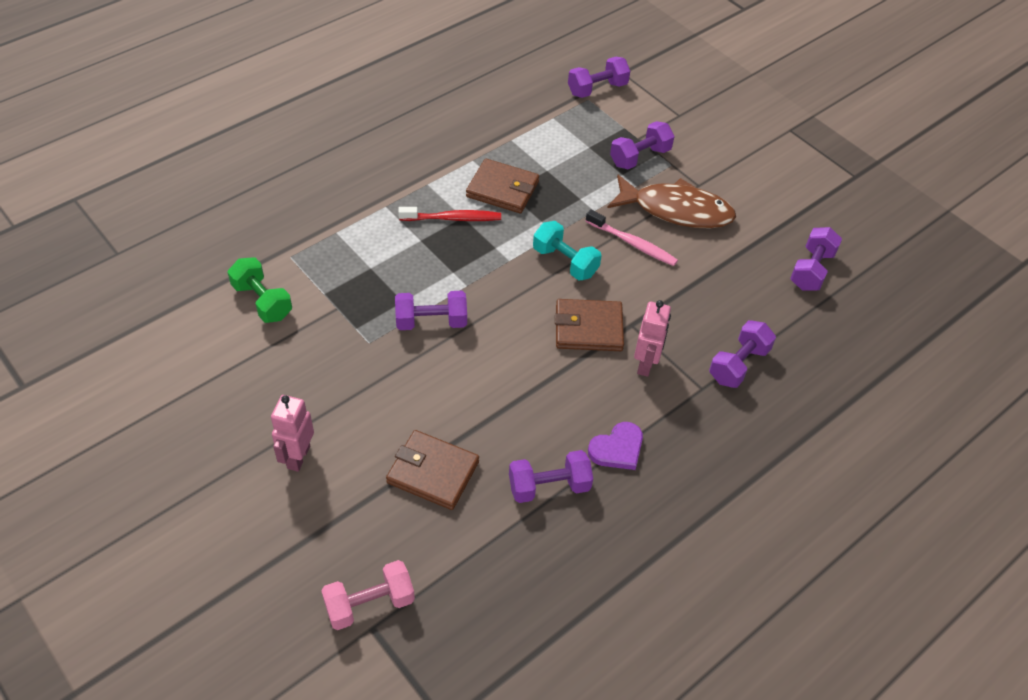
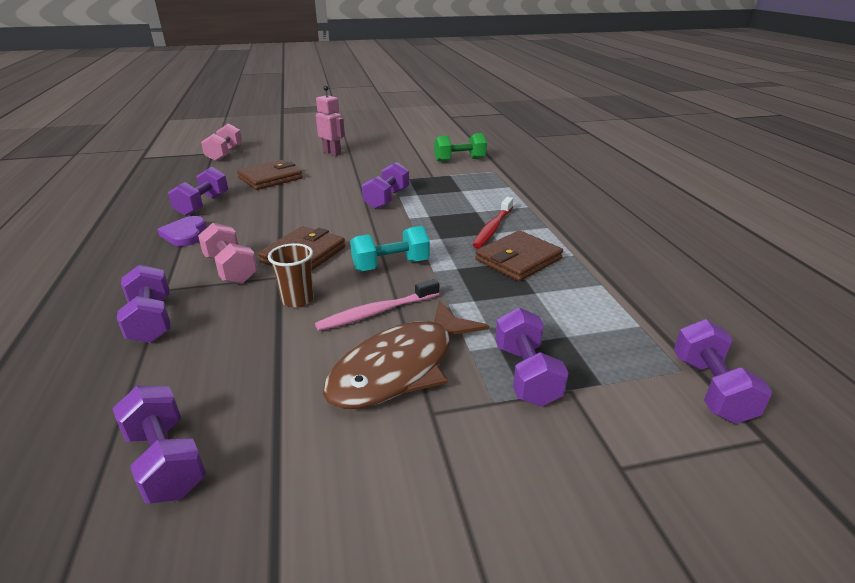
camera: 120 degrees right, 20 degrees down
pink robot [634,300,671,377] -> pink dumbbell [198,223,258,284]
none -> brown cup [268,243,314,307]

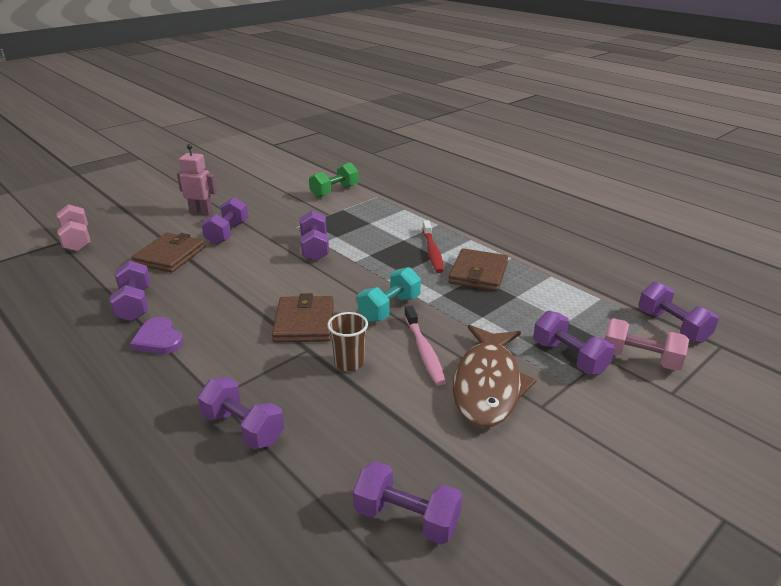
camera: 30 degrees left, 0 degrees up
pink dumbbell [198,223,258,284] -> pink dumbbell moved to [604,318,689,371]
pink toothbrush [315,279,439,331] -> pink toothbrush turned 45 degrees counterclockwise [404,306,446,386]
none -> purple dumbbell [201,197,249,245]

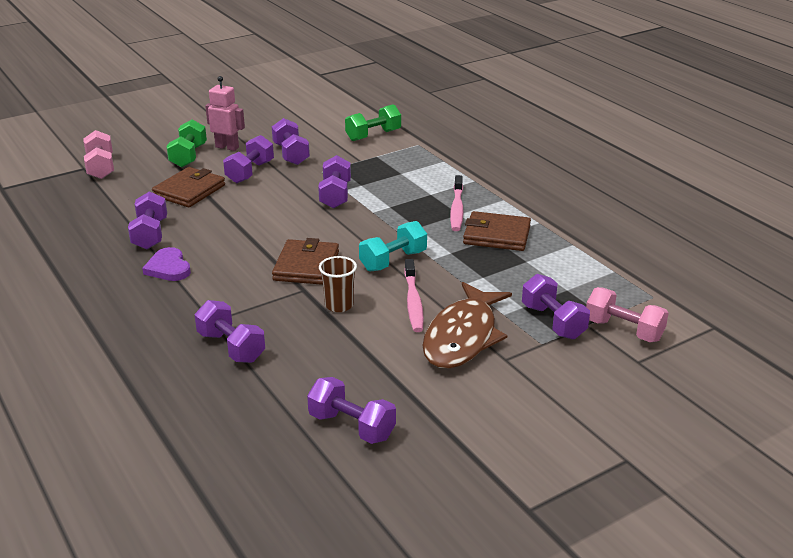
camera: 10 degrees right, 0 degrees up
red toothbrush [422,220,444,273] -> pink toothbrush [450,175,464,231]
brown wallet [448,248,508,291] -> brown wallet turned 75 degrees clockwise [463,211,531,251]
purple dumbbell [638,282,719,343] -> purple dumbbell moved to [272,118,310,165]
none -> green dumbbell [166,119,207,167]

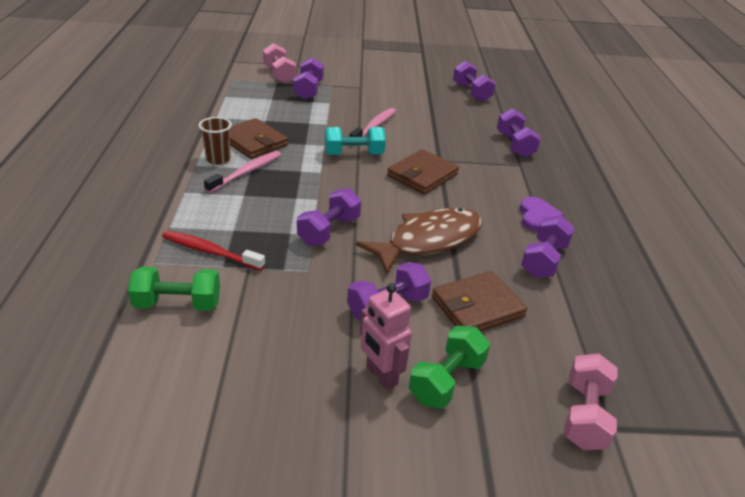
camera: 150 degrees left, 5 degrees up
purple dumbbell [272,118,310,165] -> none
brown cup [319,256,357,312] -> brown cup moved to [199,117,232,165]
brown fish [423,282,512,369] -> brown fish moved to [356,208,482,274]
none -> red toothbrush [162,230,265,271]

